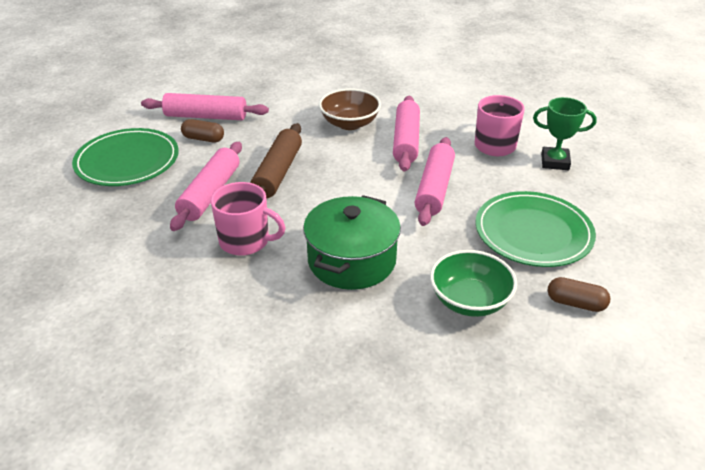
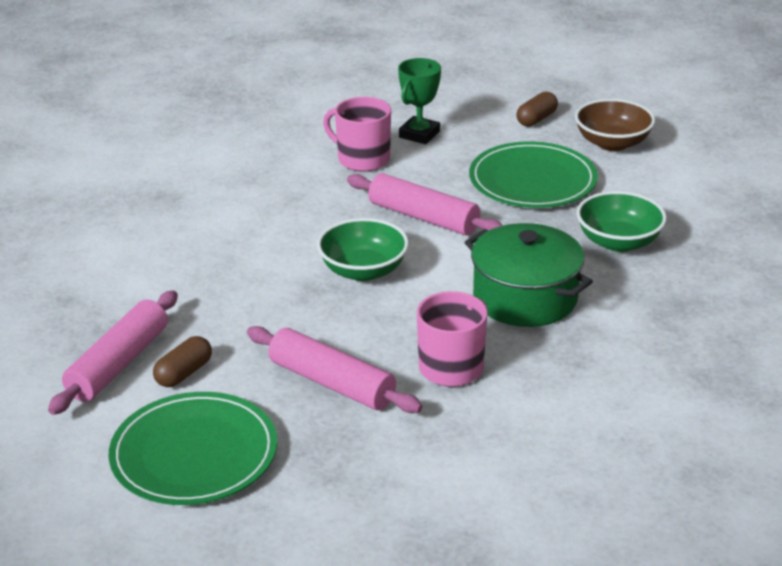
camera: 70 degrees left, 5 degrees down
brown rolling pin [250,123,302,198] -> none
brown bowl [319,88,381,130] -> brown bowl moved to [575,99,655,151]
pink rolling pin [393,96,420,172] -> none
brown capsule [548,277,610,312] -> brown capsule moved to [516,92,558,127]
none -> green bowl [317,218,409,281]

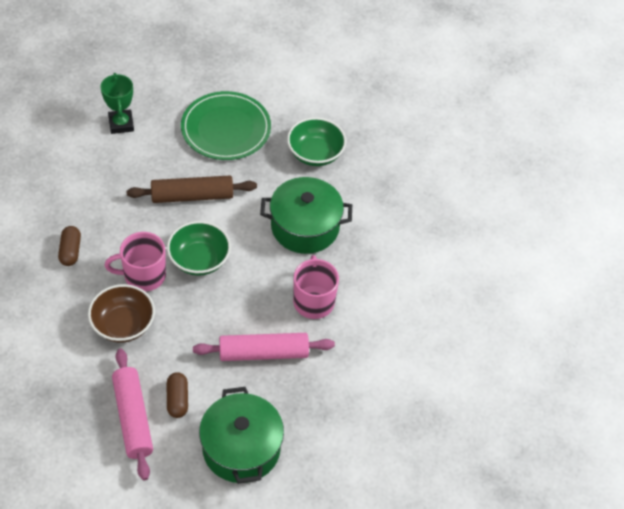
camera: 45 degrees left, 20 degrees up
green plate [109,392,277,505] -> green pot [199,387,284,484]
pink mug [323,97,391,172] -> pink mug moved to [105,232,166,292]
pink rolling pin [347,173,503,236] -> brown rolling pin [127,176,257,203]
brown capsule [516,92,558,127] -> brown capsule moved to [58,226,81,266]
brown bowl [575,99,655,151] -> brown bowl moved to [88,284,155,343]

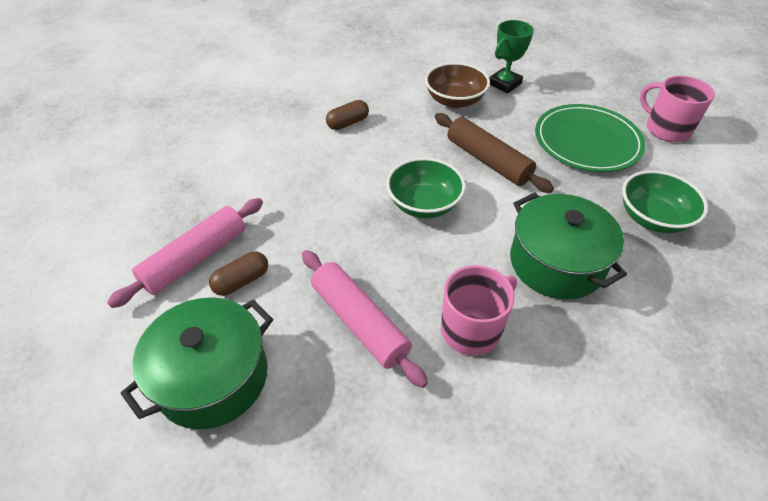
camera: 60 degrees right, 5 degrees down
brown bowl [88,284,155,343] -> brown bowl moved to [425,62,490,108]
pink mug [105,232,166,292] -> pink mug moved to [640,76,715,142]

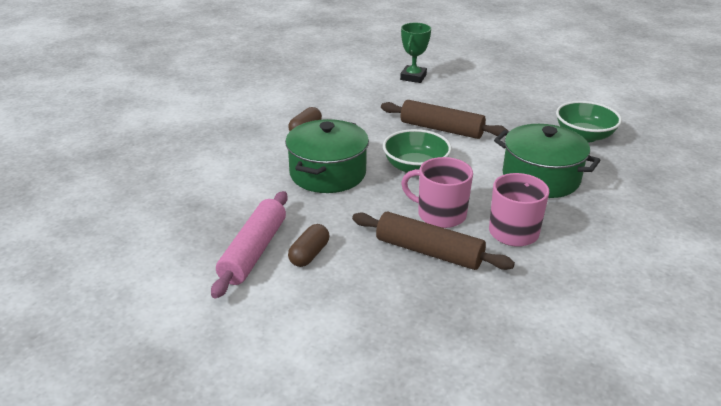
camera: 25 degrees left, 15 degrees down
green pot [121,297,273,429] -> green pot moved to [285,119,369,193]
pink rolling pin [302,250,428,388] -> brown rolling pin [352,211,515,270]
brown bowl [425,62,490,108] -> none
green plate [535,104,645,172] -> none
pink mug [640,76,715,142] -> pink mug moved to [401,157,473,228]

